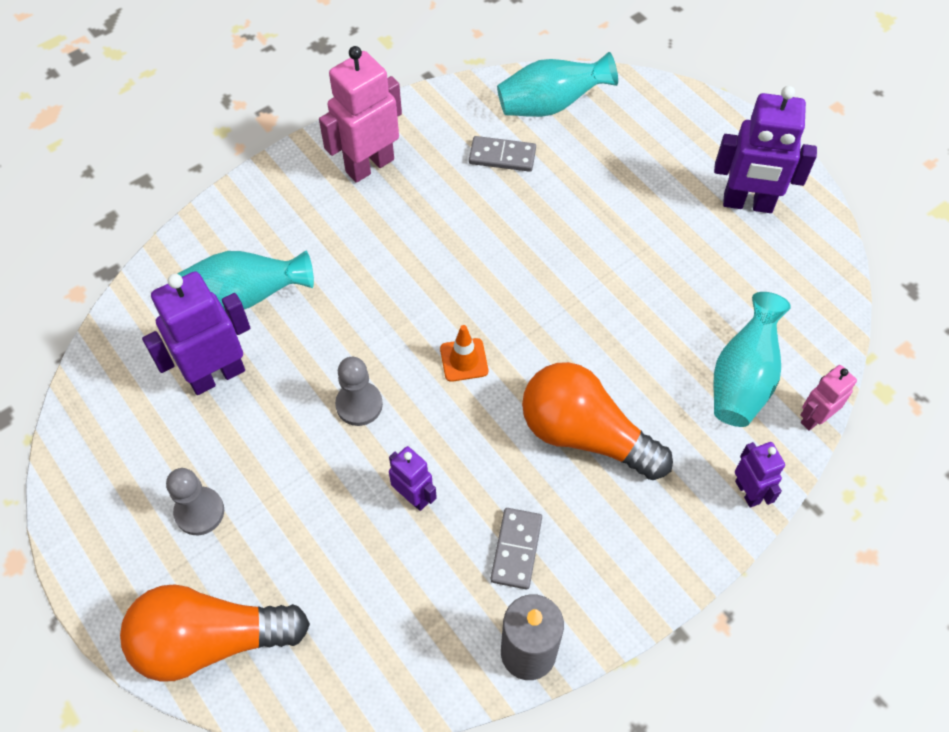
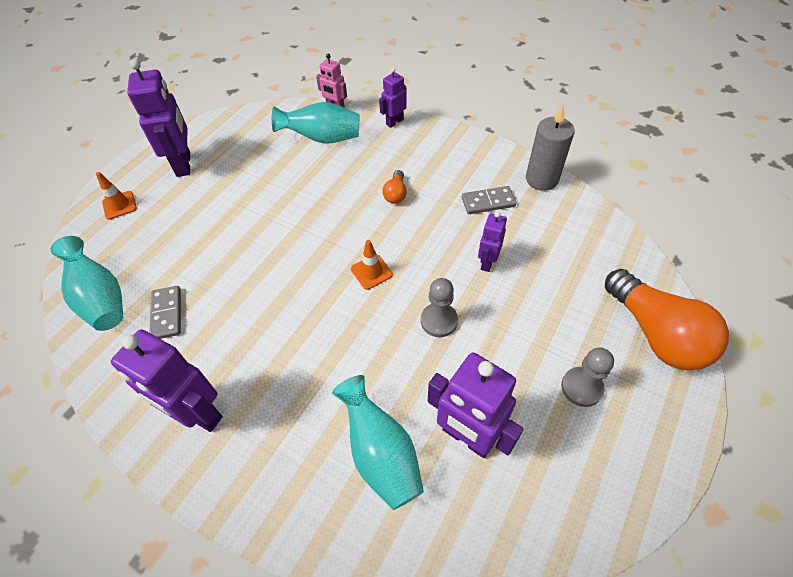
camera: 110 degrees left, 5 degrees down
pink robot [319,46,402,183] -> purple robot [111,329,222,432]
orange light bulb [522,362,673,480] -> orange light bulb [382,170,407,204], size x0.44
none -> orange traffic cone [96,172,137,220]

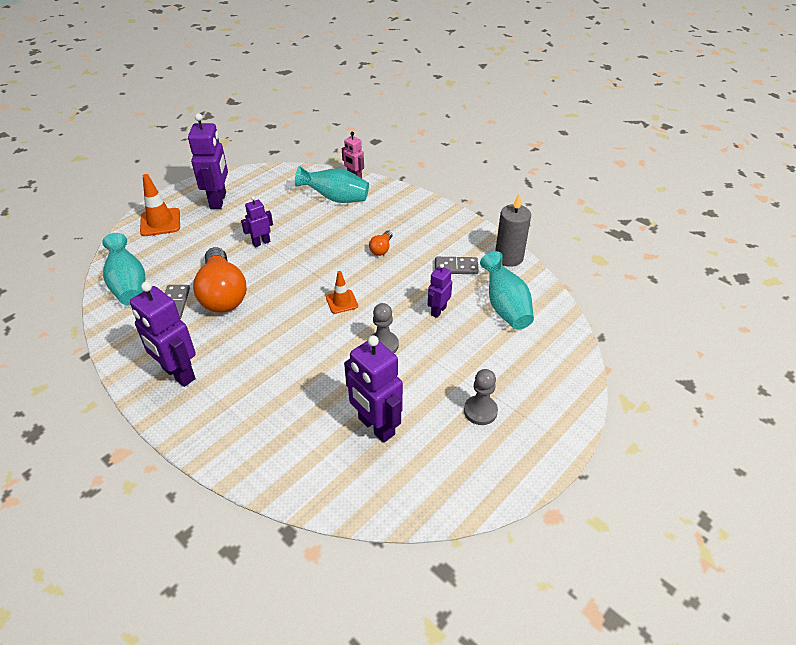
camera: 10 degrees right, 10 degrees down
orange traffic cone [96,172,137,220] -> orange traffic cone [140,174,180,236], size x1.56
turquoise vase [332,375,424,510] -> turquoise vase moved to [480,251,534,330]
purple robot [379,68,407,128] -> purple robot moved to [241,196,273,247]
orange light bulb [605,269,729,371] -> orange light bulb moved to [193,247,247,313]

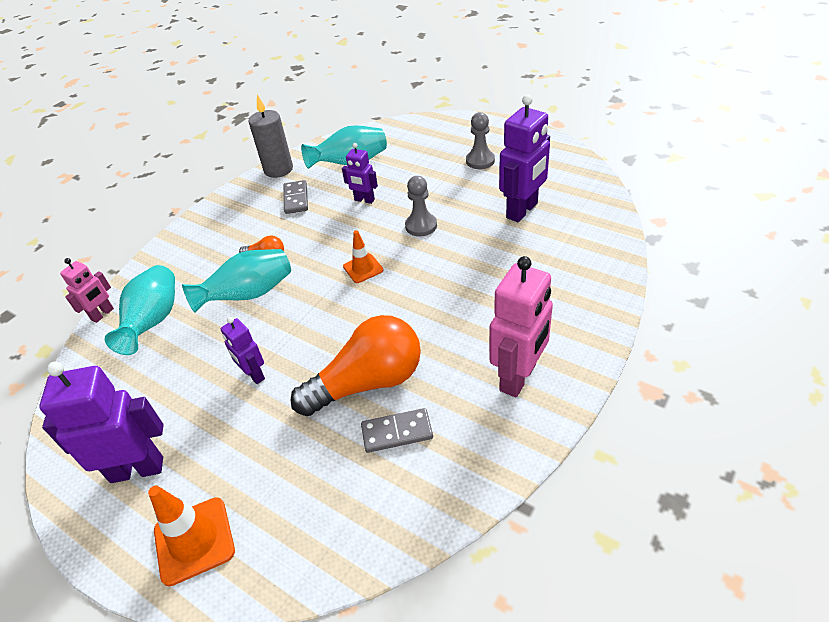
camera: 95 degrees left, 0 degrees up
turquoise vase [102,233,145,305] -> turquoise vase moved to [182,249,291,313]
purple robot [130,282,196,387] -> pink robot [490,256,553,397]

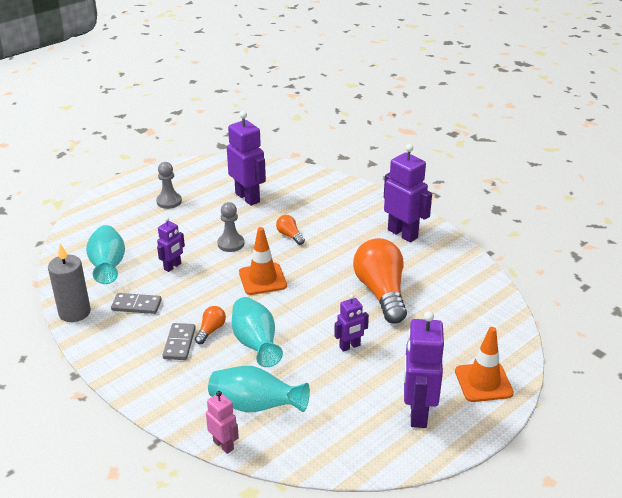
camera: 80 degrees left, 10 degrees down
orange traffic cone [343,230,383,283] -> orange traffic cone [239,227,287,295], size x1.56
grey domino [361,408,433,453] -> grey domino moved to [162,323,196,360]
pink robot [490,256,553,397] -> purple robot [384,144,432,242]
none -> orange light bulb [276,215,305,245]

